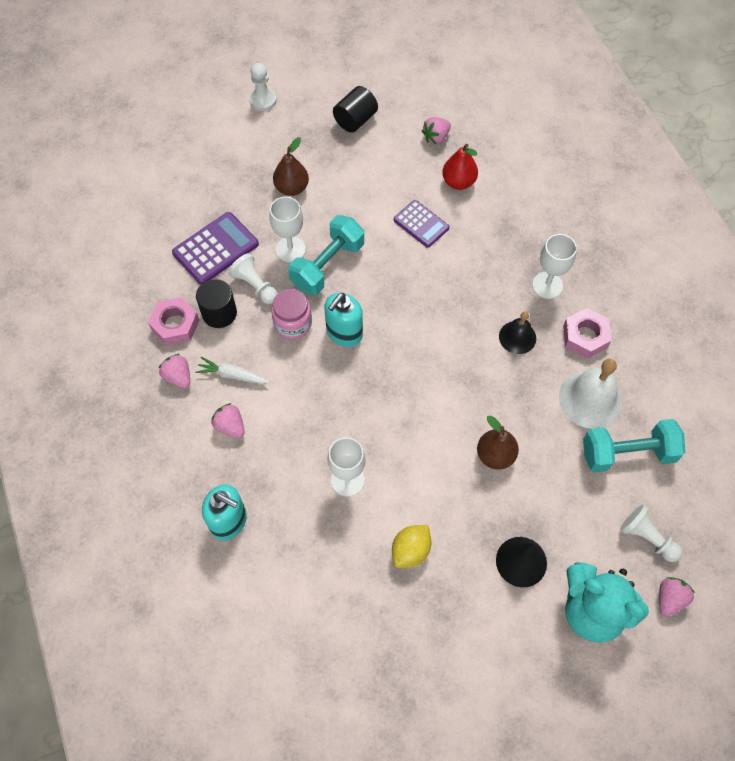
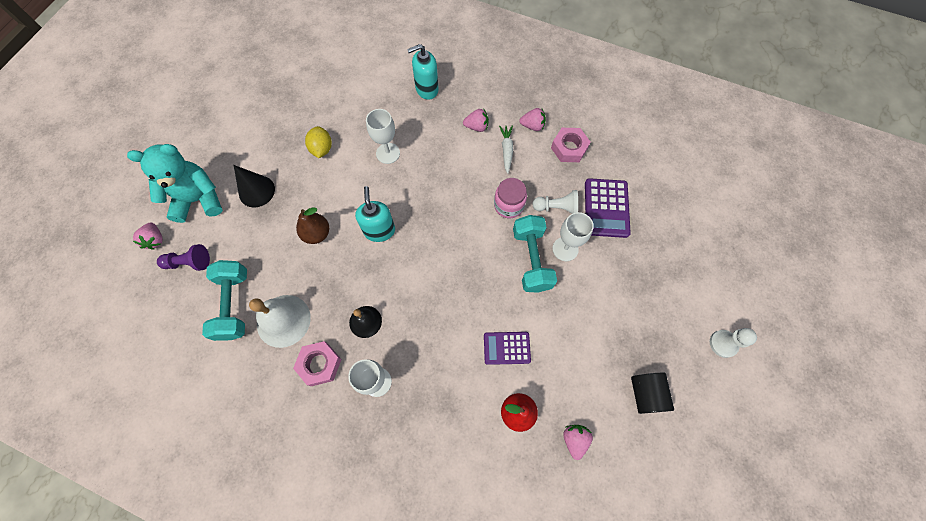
camera: 135 degrees right, 5 degrees up
white carrot [195,357,269,384] -> white carrot turned 60 degrees counterclockwise [499,125,513,174]
black cylinder [196,279,237,328] -> none
brown pear [273,137,309,196] -> none
turquoise soap dispenser [324,293,363,347] -> turquoise soap dispenser moved to [355,186,395,242]
turquoise dumbbell [583,419,686,473] -> turquoise dumbbell turned 45 degrees counterclockwise [202,260,247,341]
white pawn [620,505,682,562] -> purple pawn [157,244,210,271]

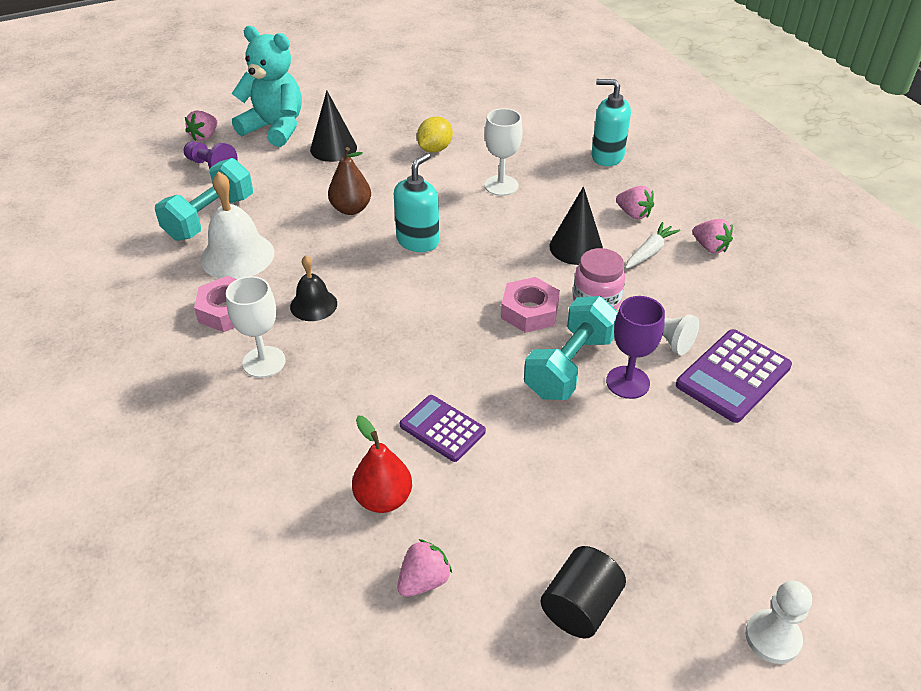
camera: 40 degrees right, 25 degrees down
pink nut [551,128,591,162] -> pink nut moved to [501,277,560,333]
white goblet [552,212,594,261] -> purple goblet [606,296,665,399]
none -> black cone [550,186,603,265]

